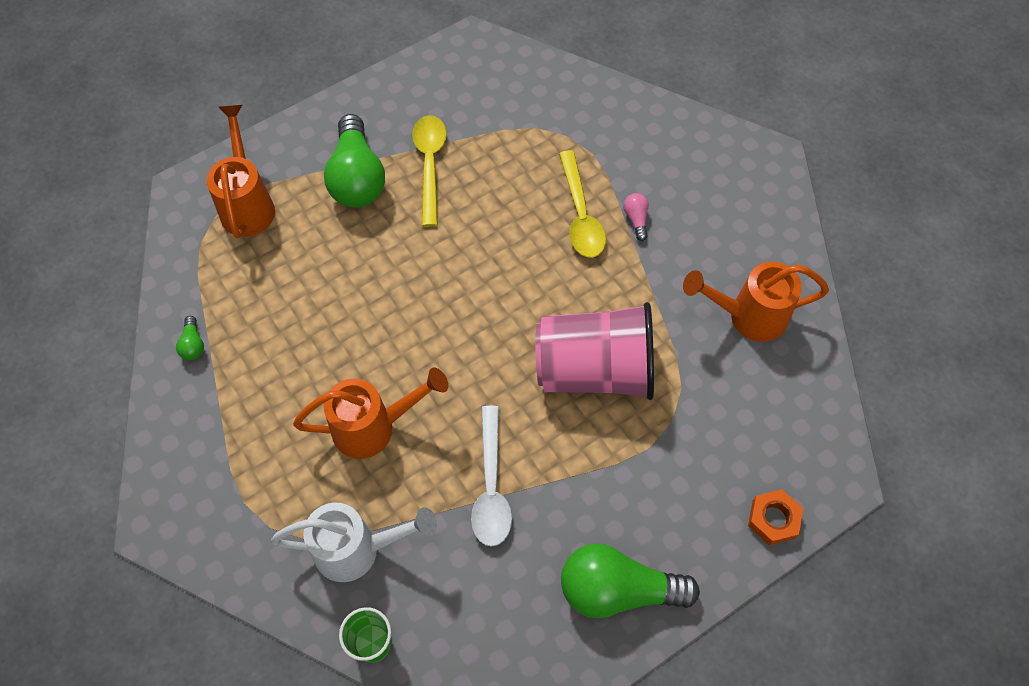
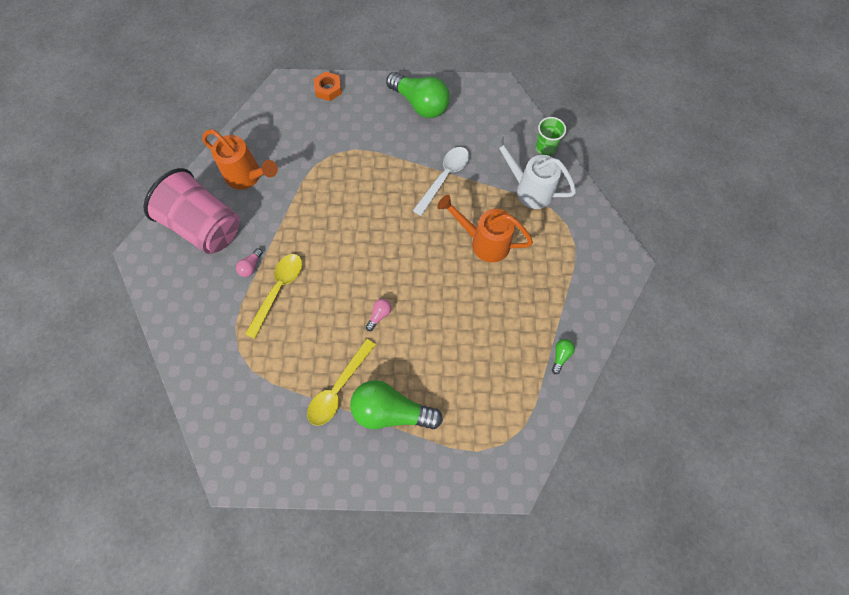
camera: 145 degrees left, 5 degrees up
orange watering can [206,105,275,238] -> none
green light bulb [324,114,385,208] -> green light bulb turned 105 degrees counterclockwise [350,380,443,430]
pink cup [535,302,654,400] -> pink cup moved to [143,168,240,254]
none -> pink light bulb [366,299,392,331]

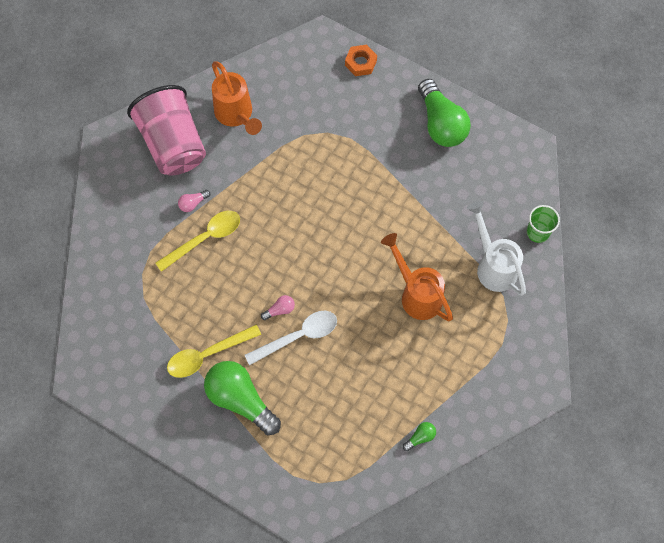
camera: 30 degrees right, 0 degrees up
white spoon [413,147,469,216] -> white spoon moved to [245,311,337,365]

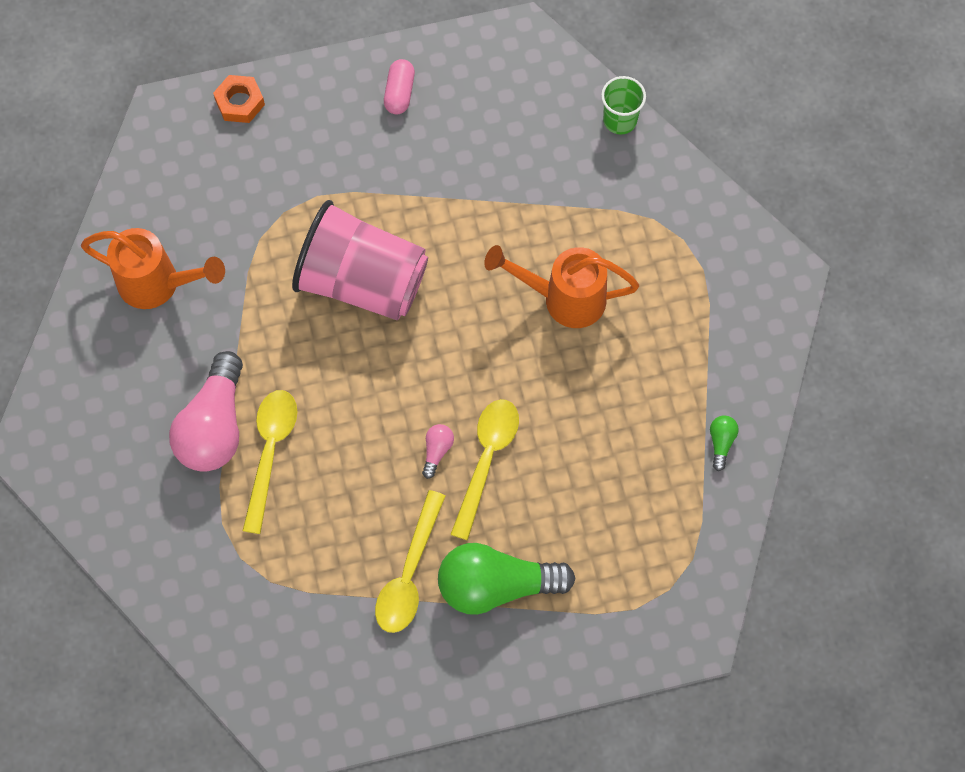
camera: 45 degrees left, 0 degrees up
pink cup [127,85,206,175] -> pink cup moved to [292,200,428,320]
pink light bulb [178,190,210,212] -> pink light bulb [169,351,243,472], size x2.40
white spoon [245,311,337,365] -> yellow spoon [450,399,519,540]
green light bulb [418,79,471,147] -> pink capsule [384,59,415,114]
white watering can [467,201,526,296] -> none

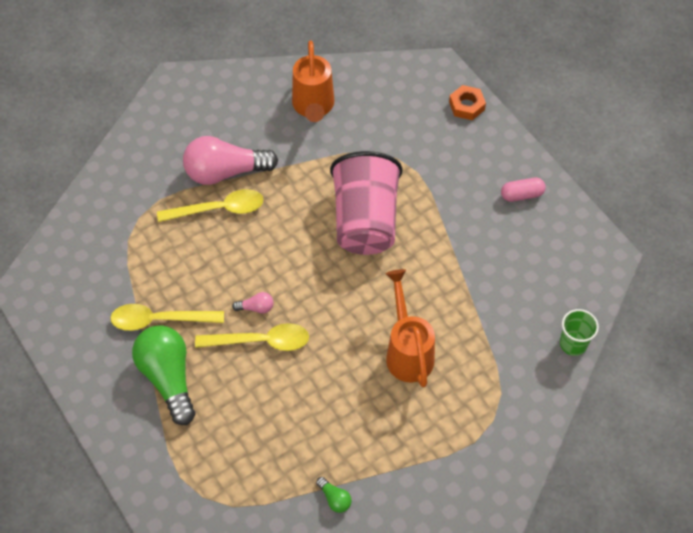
camera: 70 degrees right, 10 degrees down
green light bulb [710,415,739,471] -> green light bulb turned 60 degrees clockwise [316,477,352,513]

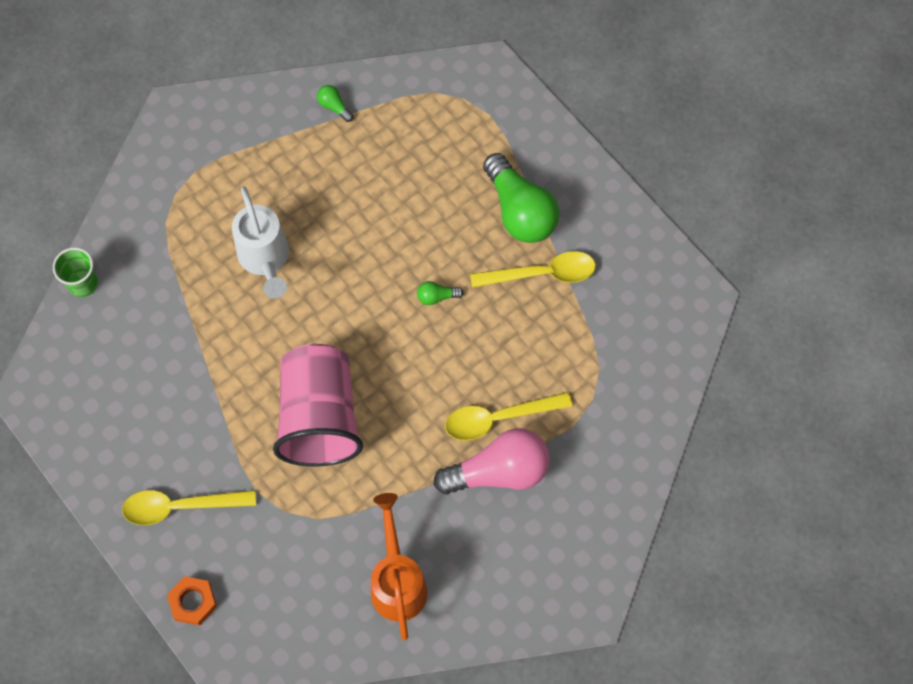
camera: 175 degrees right, 10 degrees up
yellow spoon [195,323,309,351] -> yellow spoon moved to [122,490,256,525]
pink light bulb [232,292,274,314] -> green light bulb [417,281,464,305]
orange watering can [385,269,435,387] -> white watering can [232,187,289,299]
pink capsule [501,177,546,202] -> none

